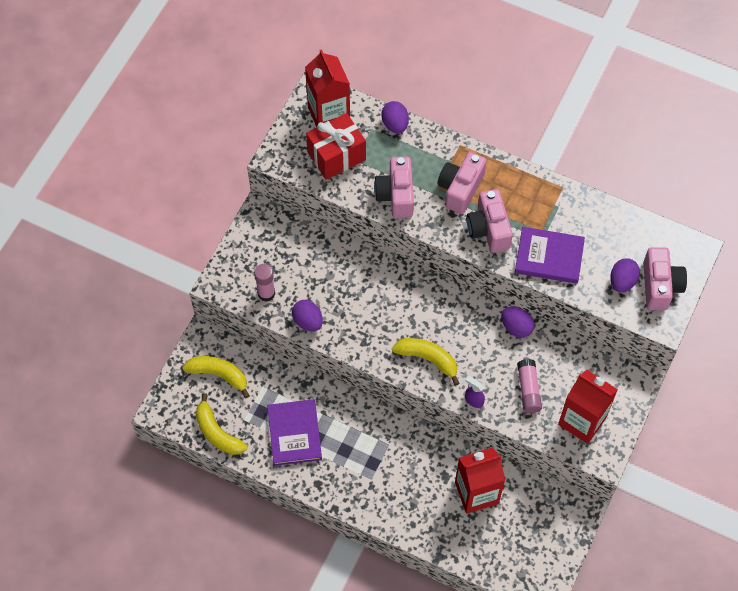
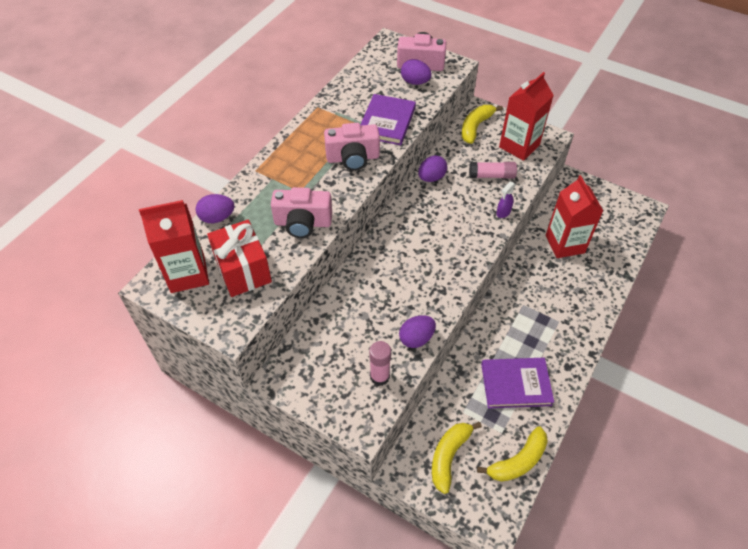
camera: 85 degrees left, 10 degrees down
yellow banana [392,338,460,386] -> yellow banana moved to [462,105,503,144]
pink camera [438,152,487,214] -> none

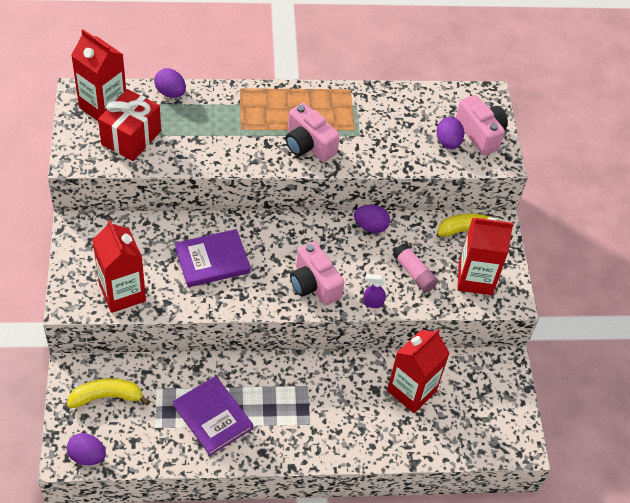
camera: 50 degrees right, 0 degrees up
pink camera [271,187,332,238] -> pink camera moved to [290,241,344,306]
purple book [360,94,416,145] -> purple book moved to [175,229,251,287]
pink glue stick [369,341,391,386] -> red carton [92,220,146,313]
purple egg [399,316,436,348] -> purple egg moved to [67,433,106,465]
yellow banana [477,426,548,482] -> none

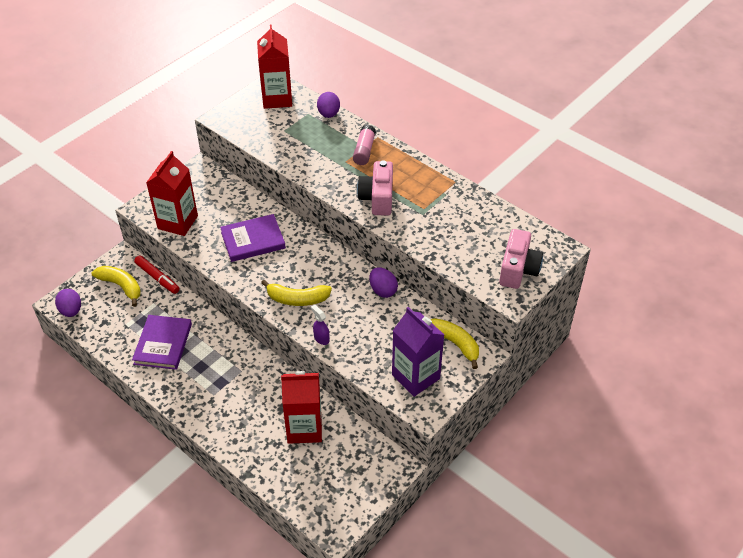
camera: 50 degrees right, 5 degrees down
red gift [98,89,161,161] -> none
purple book [175,229,251,287] -> purple book turned 45 degrees counterclockwise [220,214,286,262]
pink camera [290,241,344,306] -> yellow banana [261,280,332,306]
pink glue stick [393,243,438,292] -> pink glue stick moved to [353,125,376,165]
purple egg [436,117,464,149] -> none
red carton [457,217,514,295] -> purple carton [392,307,444,397]
none -> red marker [134,255,180,294]

